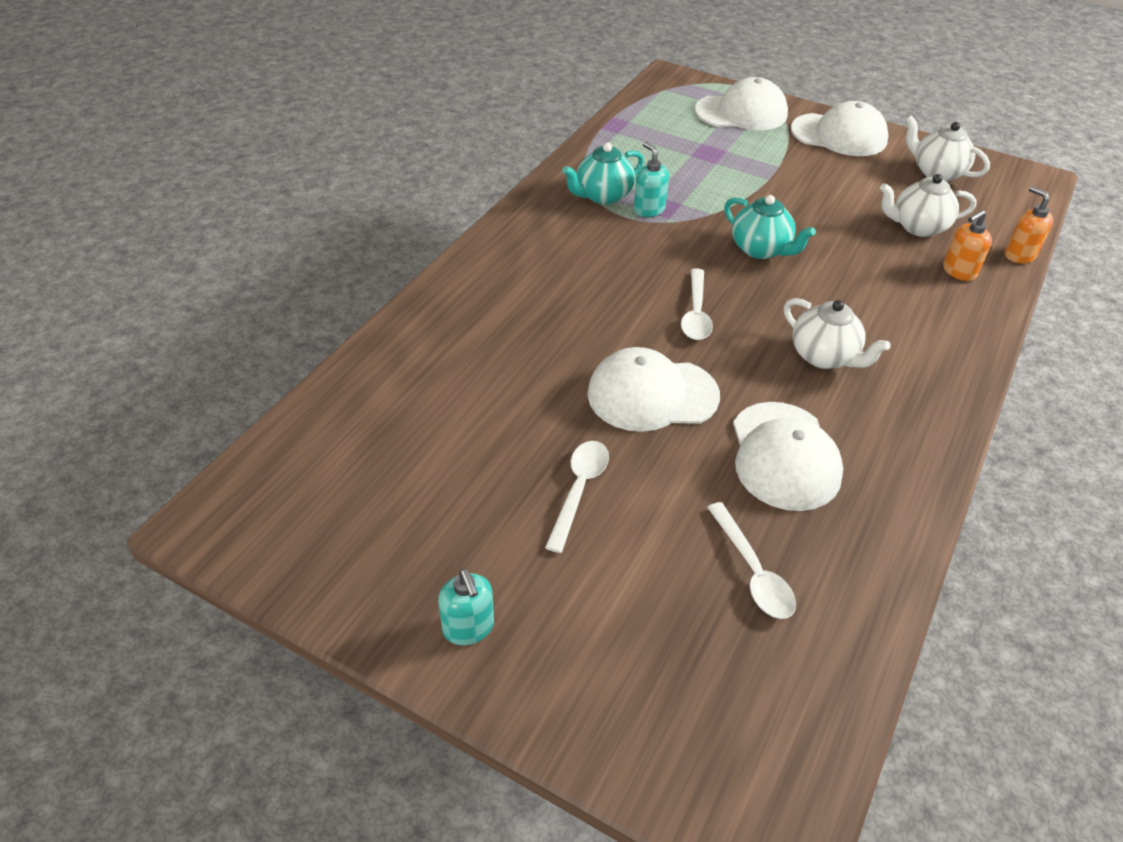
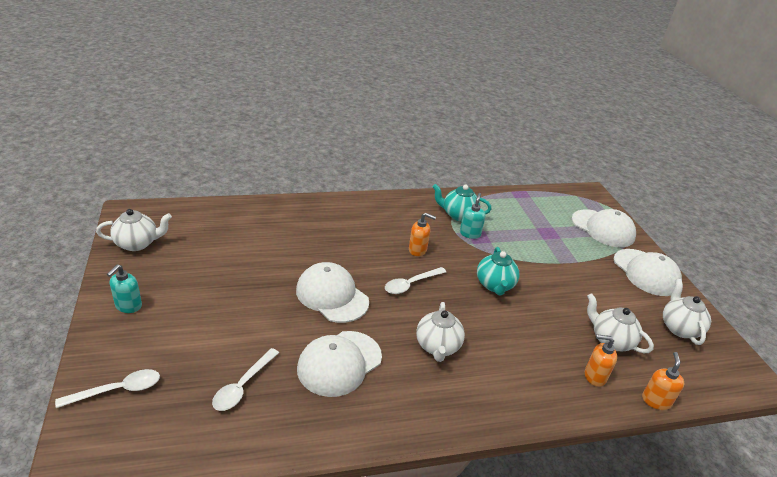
camera: 45 degrees right, 10 degrees down
white spoon [545,441,609,553] -> white spoon moved to [55,369,160,408]
none -> white teapot [96,209,172,251]
none -> orange soap dispenser [409,213,436,256]

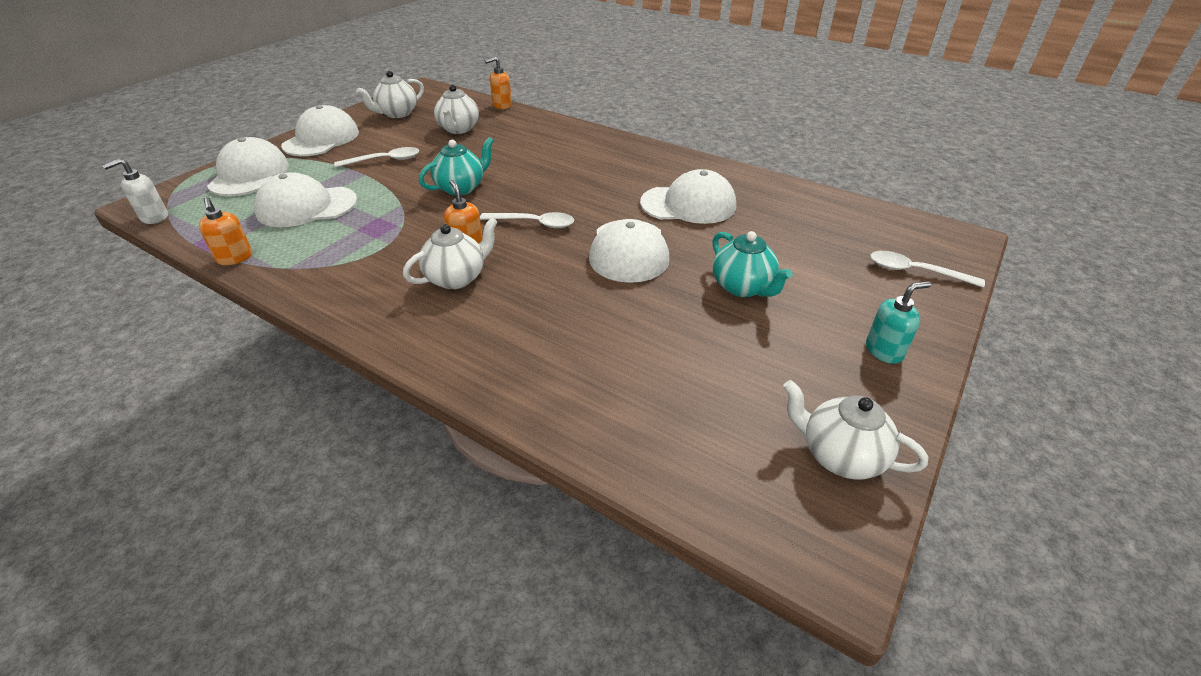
camera: 130 degrees left, 5 degrees up
white spoon [212,348,279,411] -> white spoon moved to [334,147,419,168]
white teapot [416,302,465,362] -> white teapot moved to [403,217,498,289]
turquoise teapot [432,184,491,221] -> turquoise teapot moved to [713,231,793,297]
turquoise soap dispenser [460,193,486,239] -> none
orange soap dispenser [585,334,617,387] -> orange soap dispenser moved to [199,197,252,265]
none -> white soap dispenser [102,159,168,224]
none -> white cap [254,172,357,227]

